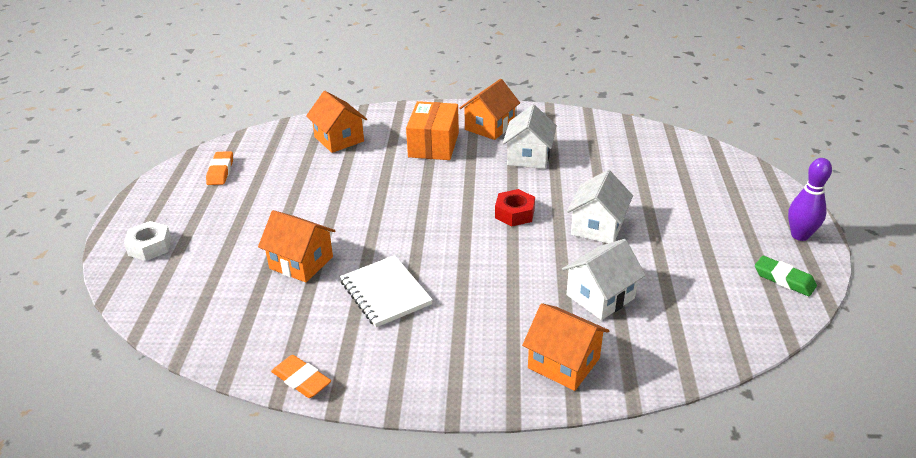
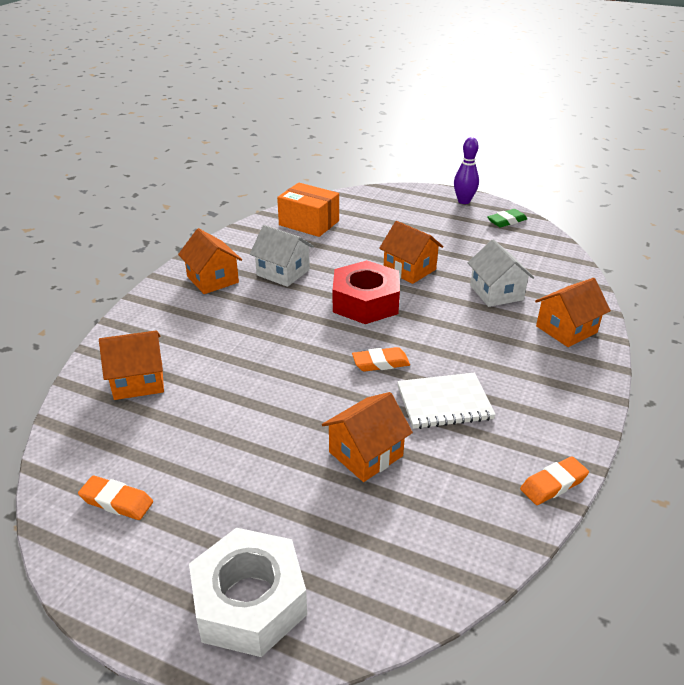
camera: 70 degrees left, 0 degrees up
white nut [124,221,172,261] -> white nut [189,528,307,657], size x1.82
orange box [406,101,459,160] -> orange box moved to [277,183,339,237]
red nut [495,189,535,226] -> red nut [333,260,400,324], size x1.82
white house [567,170,633,243] -> orange house [379,221,444,284]
none -> orange eraser [352,347,410,371]

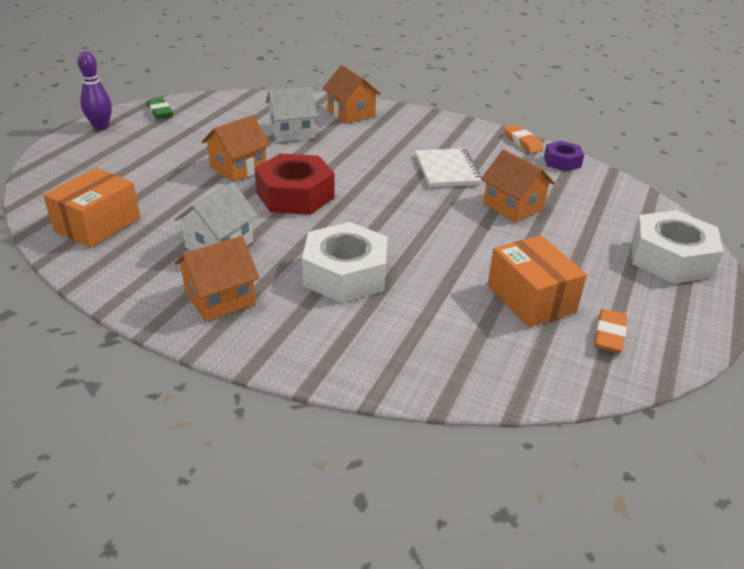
camera: 90 degrees left, 0 degrees up
orange house [99,330,164,400] -> none
orange eraser [352,347,410,371] -> none
none -> white nut [302,222,388,303]
none -> orange box [487,235,587,327]
none -> purple nut [544,141,584,172]

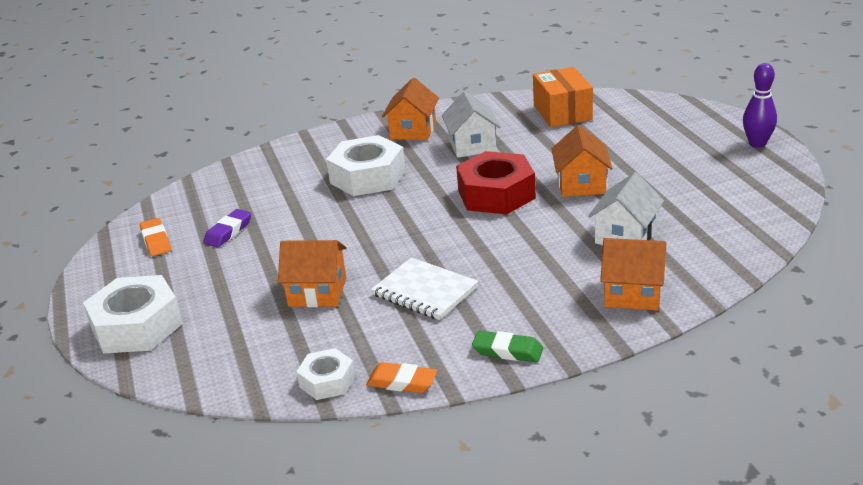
camera: 140 degrees right, 5 degrees down
green eraser [146,98,173,119] -> green eraser moved to [472,331,543,362]
orange box [487,235,587,327] -> purple eraser [203,209,251,247]
purple nut [544,141,584,172] -> white nut [297,348,355,400]

